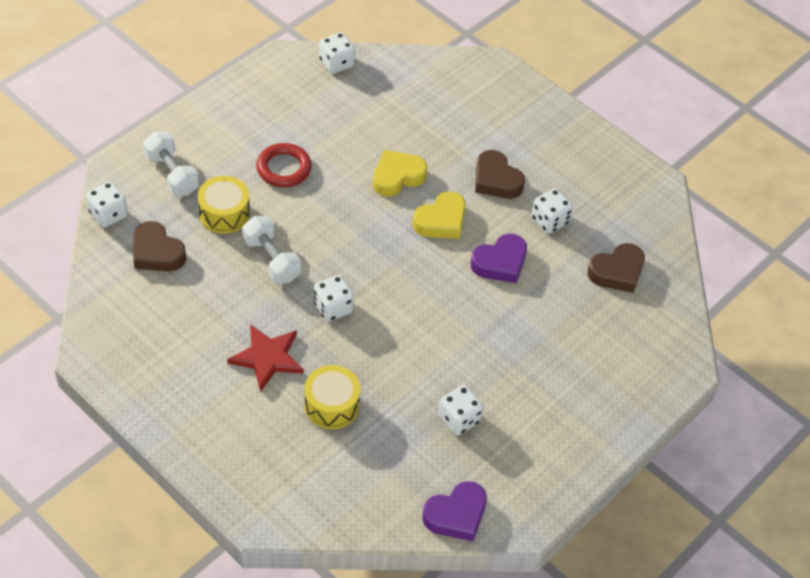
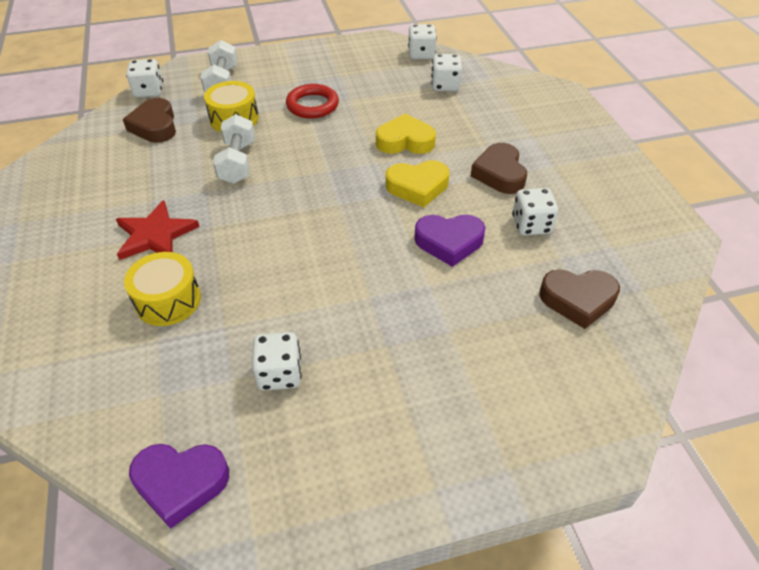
camera: 35 degrees right, 5 degrees down
white dice [314,275,354,322] -> white dice moved to [431,54,462,91]

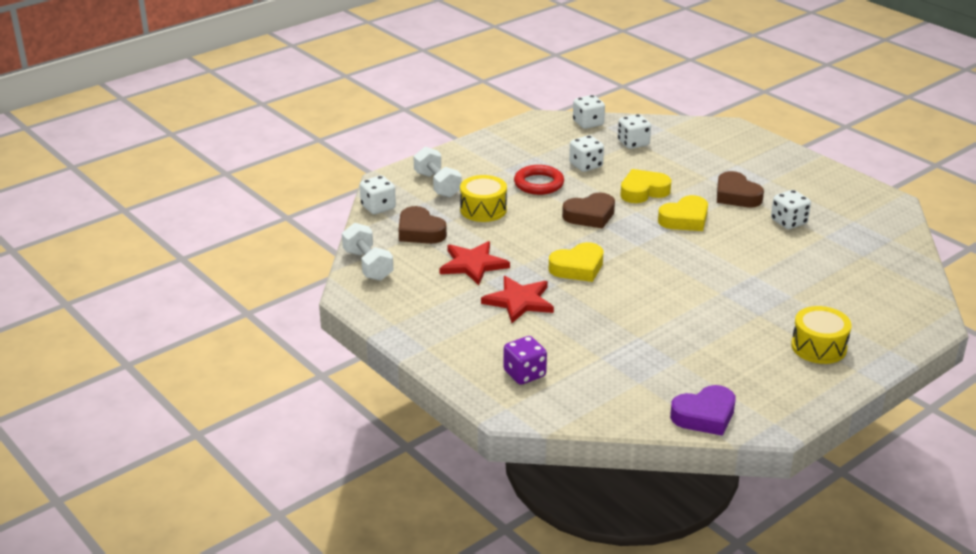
camera: 25 degrees left, 15 degrees down
yellow drum [124,252,201,326] -> yellow drum moved to [791,306,852,364]
white dumbbell [213,114,255,184] -> white dumbbell moved to [342,223,394,281]
white dice [252,332,301,391] -> white dice moved to [569,135,604,172]
purple heart [414,214,485,267] -> none
brown heart [539,269,620,329] -> brown heart moved to [562,193,615,229]
none -> red star [440,241,510,285]
none -> purple dice [503,336,547,385]
none -> yellow heart [549,242,604,282]

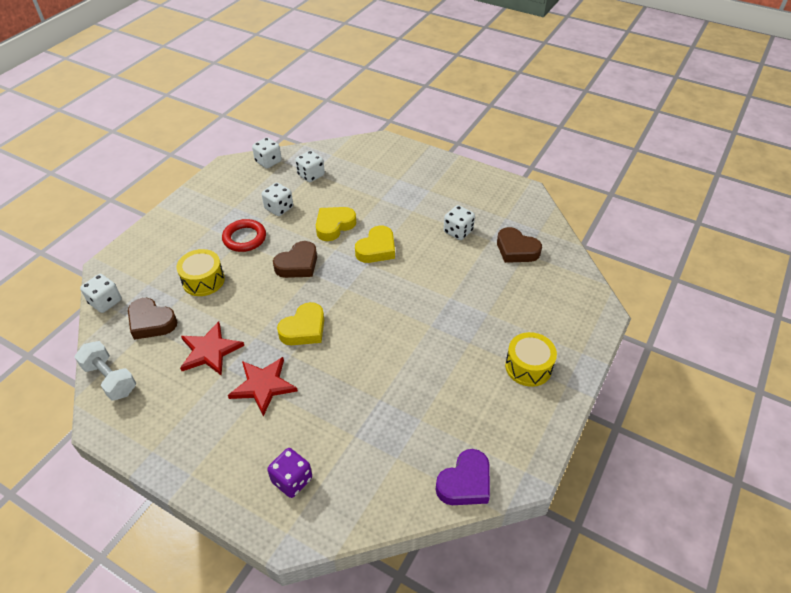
camera: 20 degrees left, 15 degrees up
white dumbbell [413,147,462,198] -> none
brown heart [717,171,764,207] -> brown heart moved to [497,227,542,263]

